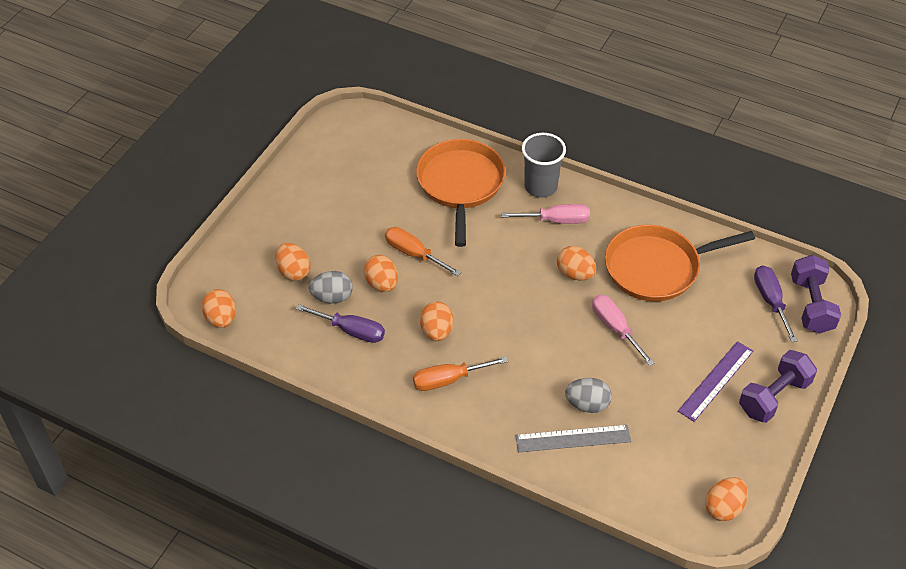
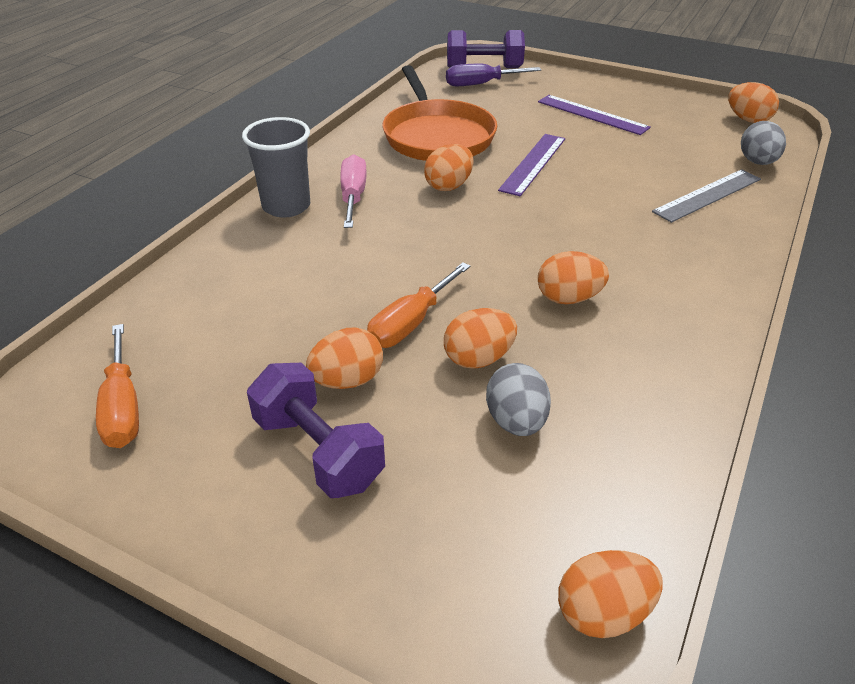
camera: 90 degrees left, 10 degrees down
orange egg [276,243,311,281] -> orange egg moved to [306,327,383,389]
purple screwdriver [296,304,385,343] -> none
orange screwdriver [413,357,508,391] -> orange screwdriver moved to [96,324,139,448]
orange pan [416,139,506,247] -> none
grey ruler [515,425,631,452] -> grey ruler turned 60 degrees clockwise [652,169,761,223]
grey egg [565,378,612,413] -> grey egg moved to [741,121,786,165]
pink screwdriver [592,295,655,366] -> purple ruler [498,134,565,196]
purple dumbbell [739,350,817,423] -> purple dumbbell moved to [247,363,385,498]

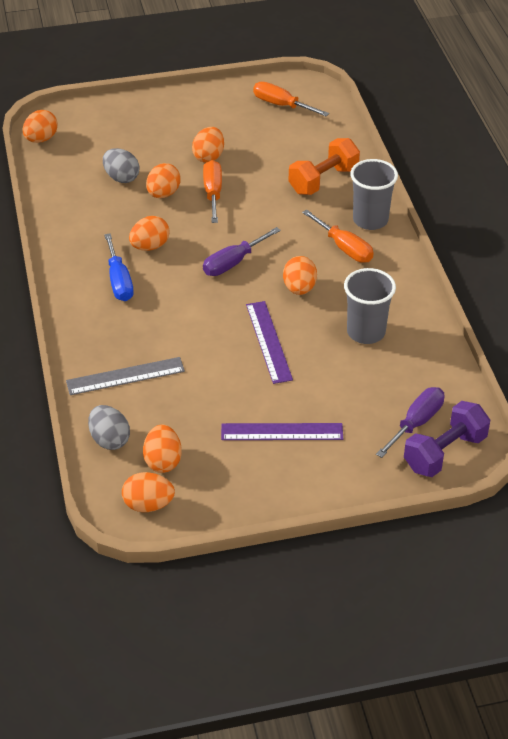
camera: 140 degrees right, 5 degrees up
purple dumbbell [247,363,385,498] -> none
pink screwdriver [340,154,367,228] -> orange screwdriver [302,209,374,263]
orange pan [382,65,497,161] -> grey cup [344,268,396,344]
grey ruler [652,169,761,223] -> grey ruler turned 60 degrees clockwise [66,357,185,395]
none -> blue screwdriver [104,233,134,301]
none -> orange egg [143,425,182,473]
none -> purple screwdriver [203,227,281,276]
none -> orange dumbbell [289,138,360,195]

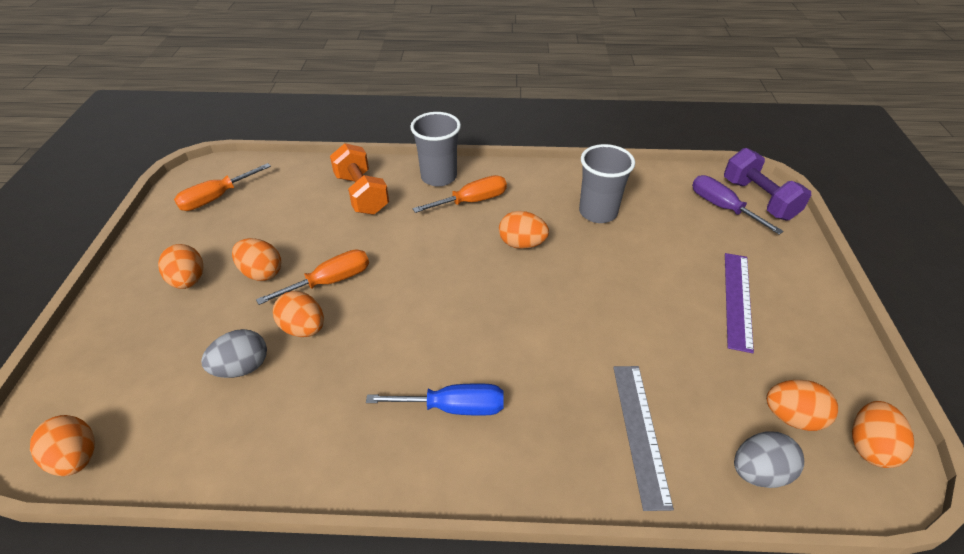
camera: 75 degrees left, 0 degrees up
orange egg [129,216,170,251] -> orange egg moved to [158,244,203,289]
orange screwdriver [203,160,222,223] -> orange screwdriver turned 135 degrees clockwise [256,249,369,305]
purple screwdriver [203,227,281,276] -> none
purple ruler [246,301,293,384] -> none

